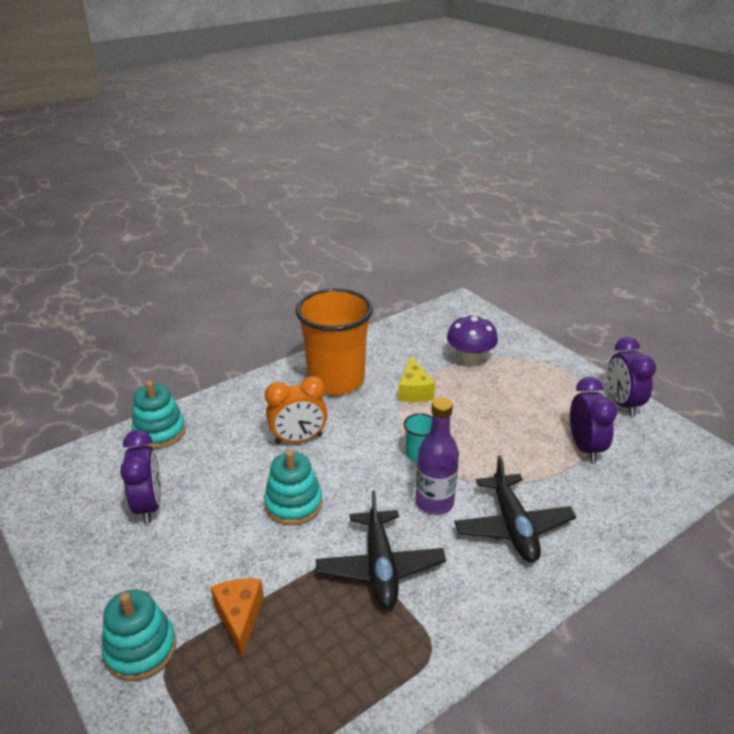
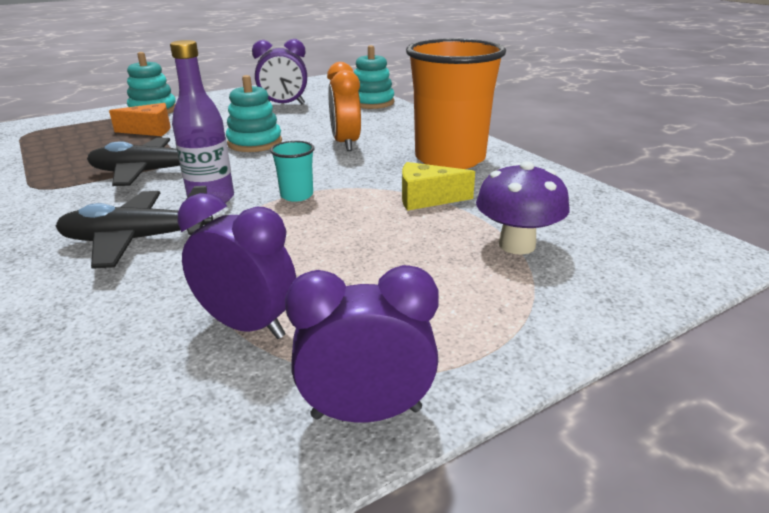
camera: 95 degrees right, 5 degrees down
purple clock [570,377,617,463] -> purple clock turned 150 degrees counterclockwise [178,193,296,339]

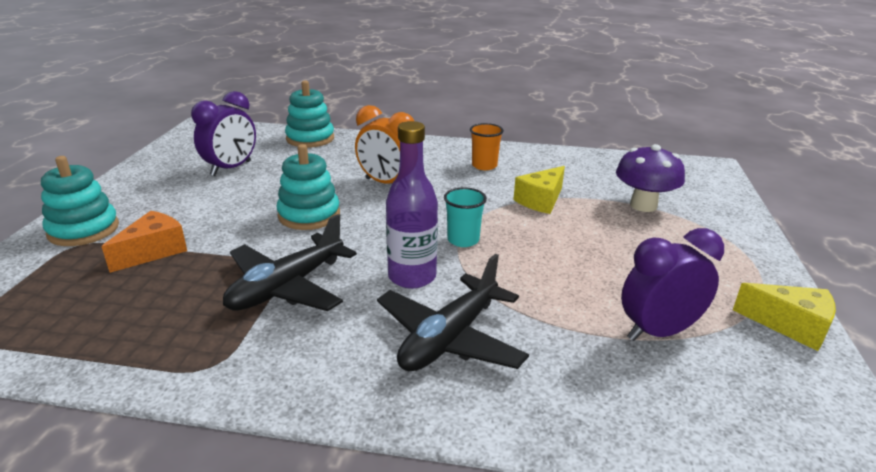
camera: 50 degrees left, 0 degrees up
purple clock [285,265,439,422] -> yellow cheese [733,283,836,351]
orange cup [406,38,506,169] -> orange cup [470,123,504,170], size x0.41

